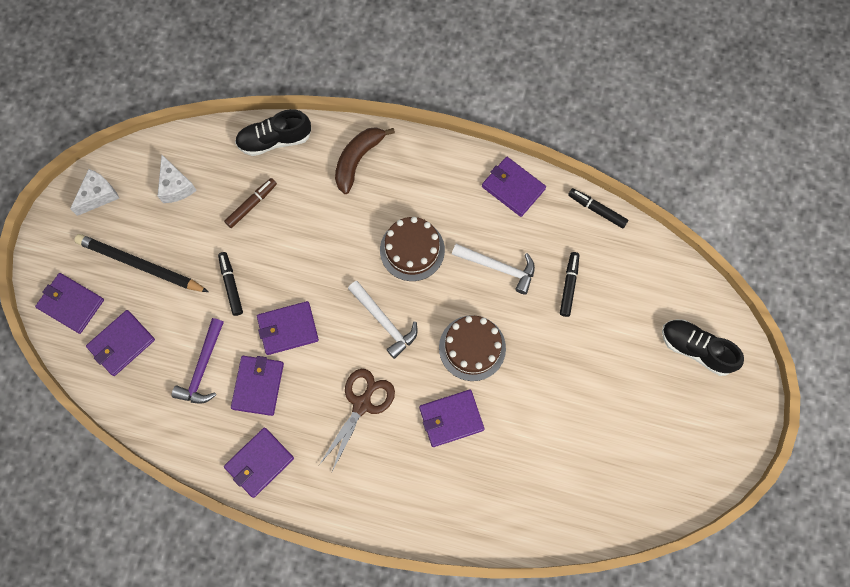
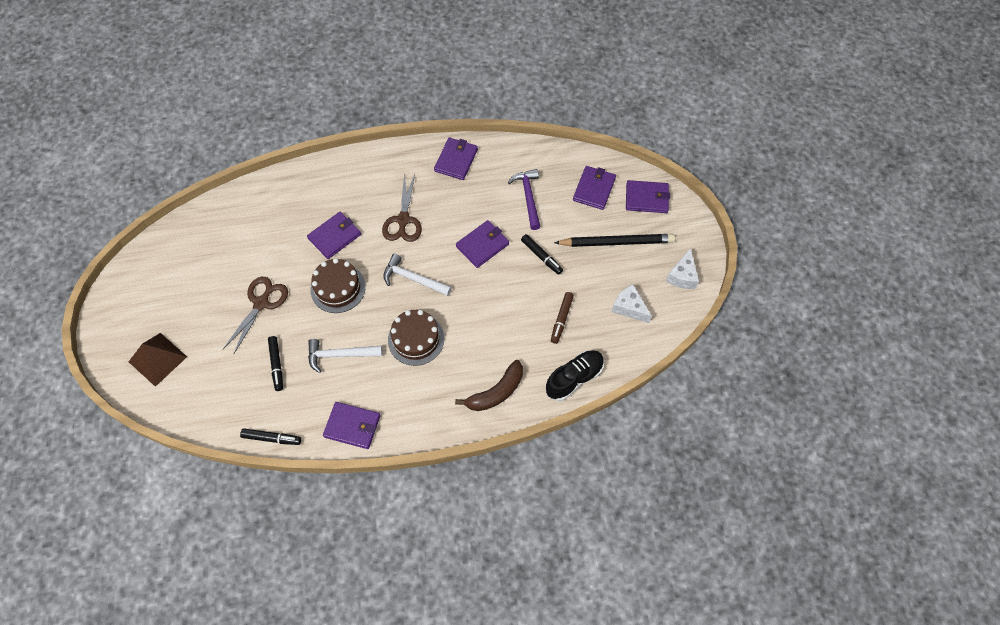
camera: 155 degrees right, 10 degrees down
purple wallet [231,356,284,416] -> none
brown banana [335,127,395,194] -> brown banana turned 45 degrees clockwise [455,360,523,411]
black shoe [662,319,744,376] -> brown pyramid [129,333,187,387]
none -> brown scissors [223,277,288,355]

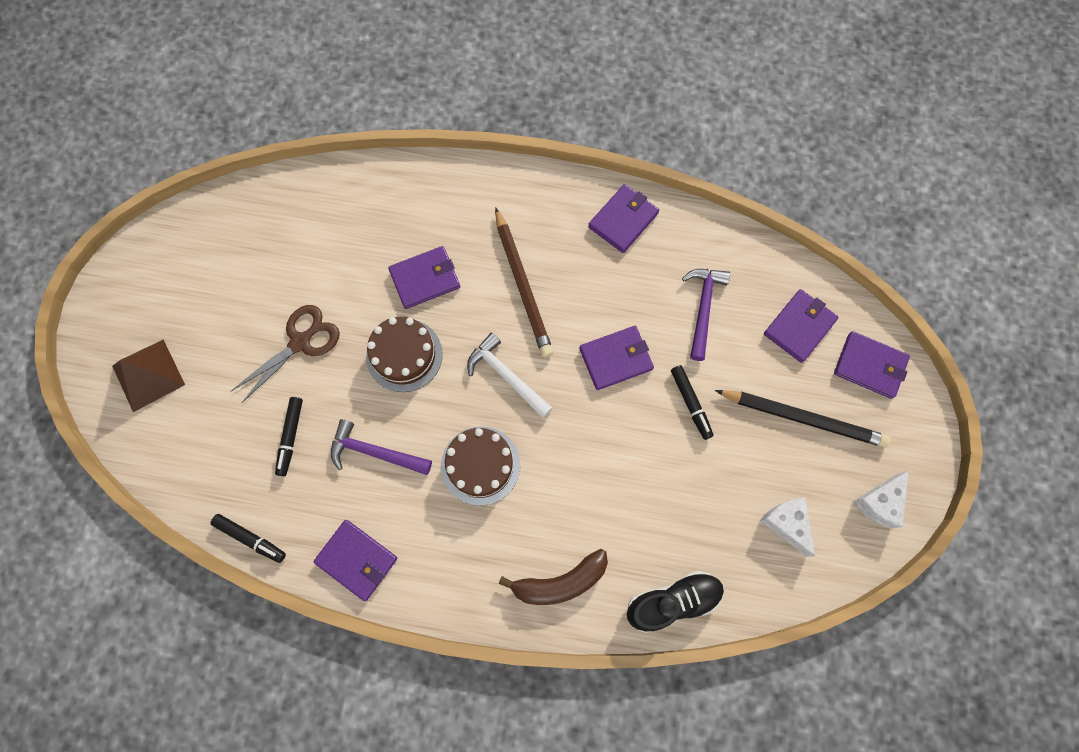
camera: 20 degrees right, 10 degrees up
white hammer [308,339,382,373] -> purple hammer [331,419,432,475]
brown scissors [382,173,422,242] -> brown pencil [495,207,553,357]
brown marker [551,292,574,344] -> none

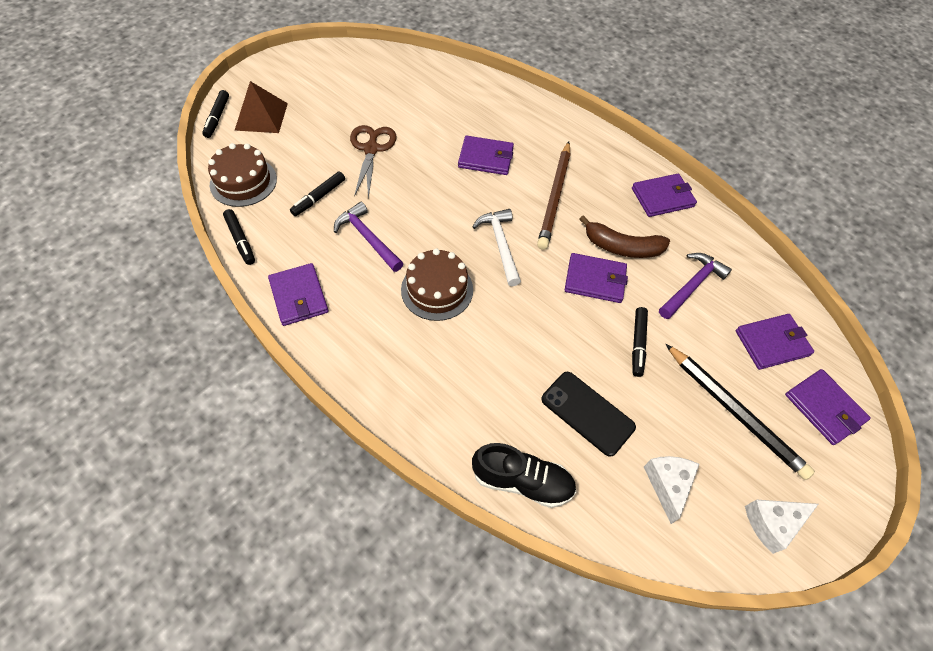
camera: 30 degrees right, 15 degrees down
brown scissors [231,305,340,403] -> brown scissors turned 75 degrees counterclockwise [350,125,396,199]
brown cake [366,317,443,392] -> brown cake moved to [208,143,277,207]
brown banana [499,549,608,605] -> brown banana moved to [579,215,670,258]
none -> black marker [202,90,229,138]
none -> black phone [541,372,636,457]

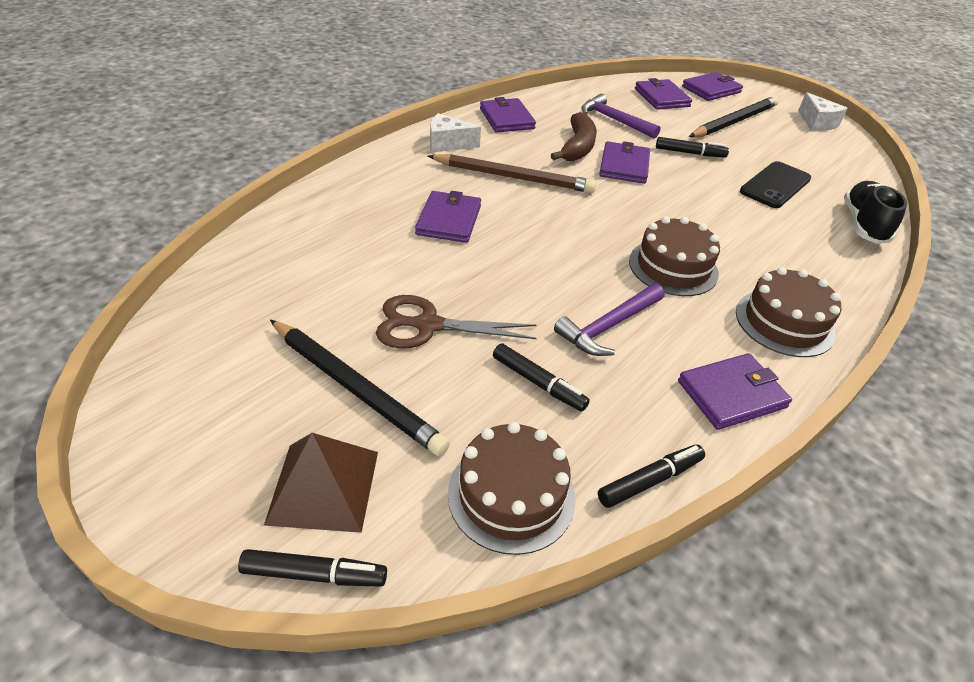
camera: 90 degrees left, 15 degrees down
white hammer [473,209,521,286] -> none
white cheese [644,456,700,524] -> white cheese moved to [430,113,481,153]
none -> black pencil [270,320,450,456]
none -> brown cake [736,267,841,357]

